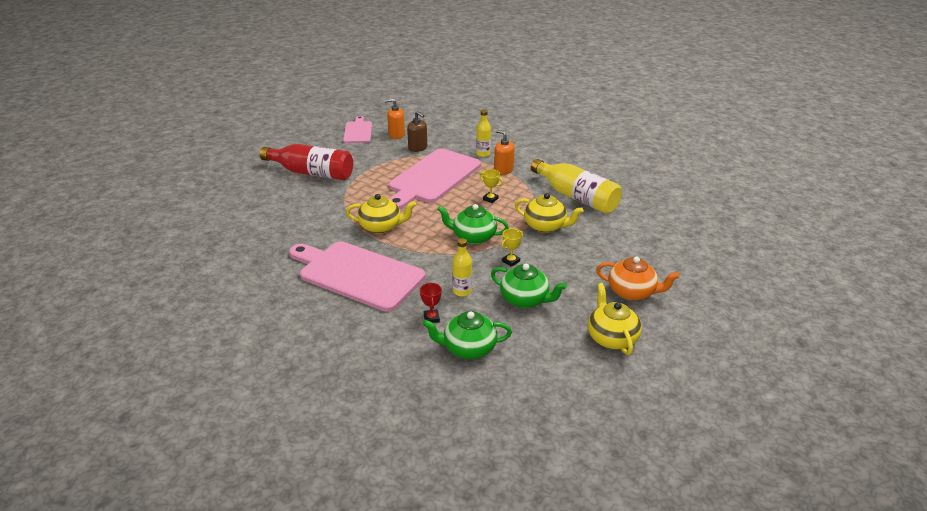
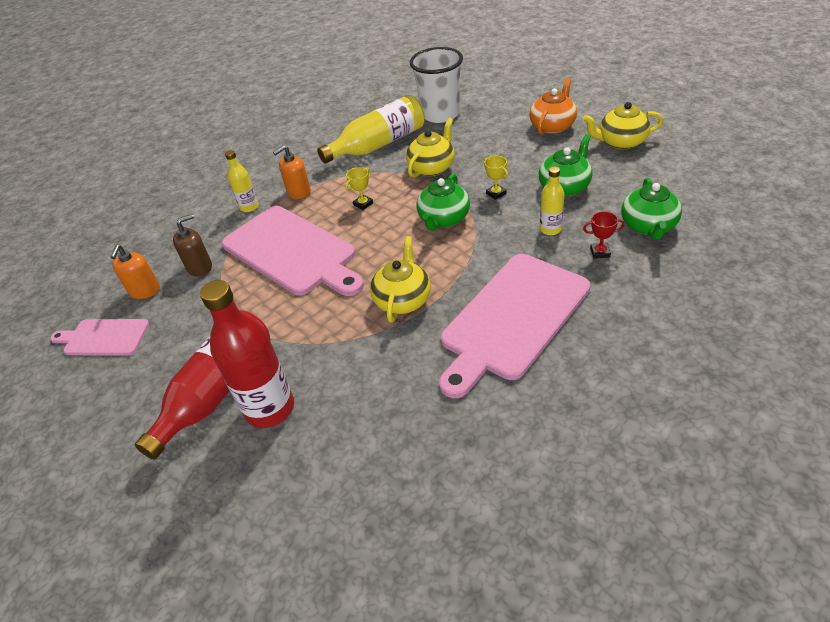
camera: 75 degrees left, 10 degrees up
none -> red bottle [200,280,294,428]
none -> white cup [410,47,463,123]

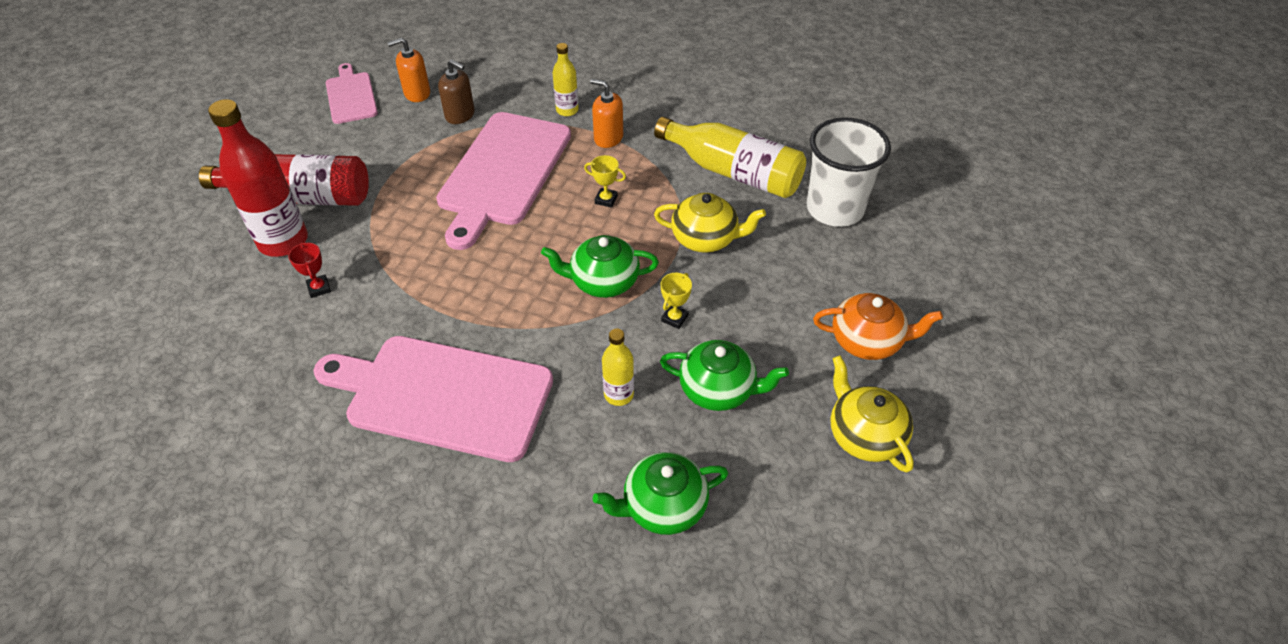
camera: 60 degrees right, 5 degrees up
yellow teapot [370,236,431,323] -> none
red trophy [583,211,625,259] -> red trophy moved to [288,243,331,298]

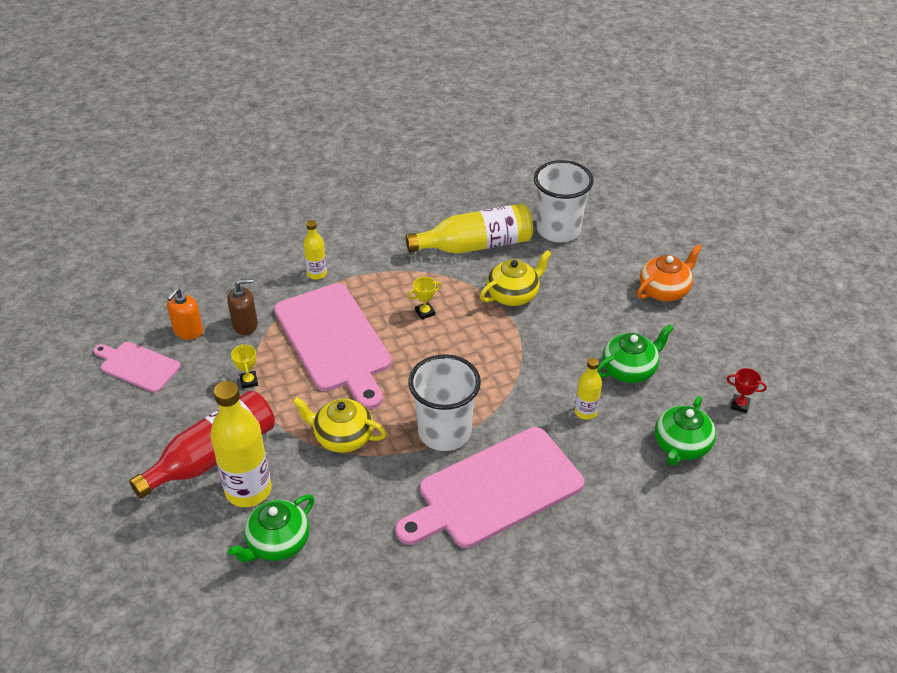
camera: 45 degrees left, 5 degrees down
red bottle [208,99,308,257] -> yellow bottle [210,381,272,507]
red trophy [288,243,331,298] -> red trophy moved to [727,368,767,413]
green teapot [541,235,659,298] -> green teapot moved to [228,494,314,562]
orange soap dispenser [590,79,623,148] -> none
yellow trophy [661,273,692,329] -> yellow trophy moved to [231,344,258,389]
yellow teapot [830,355,914,473] -> yellow teapot moved to [292,397,387,453]
none -> white cup [408,354,481,451]

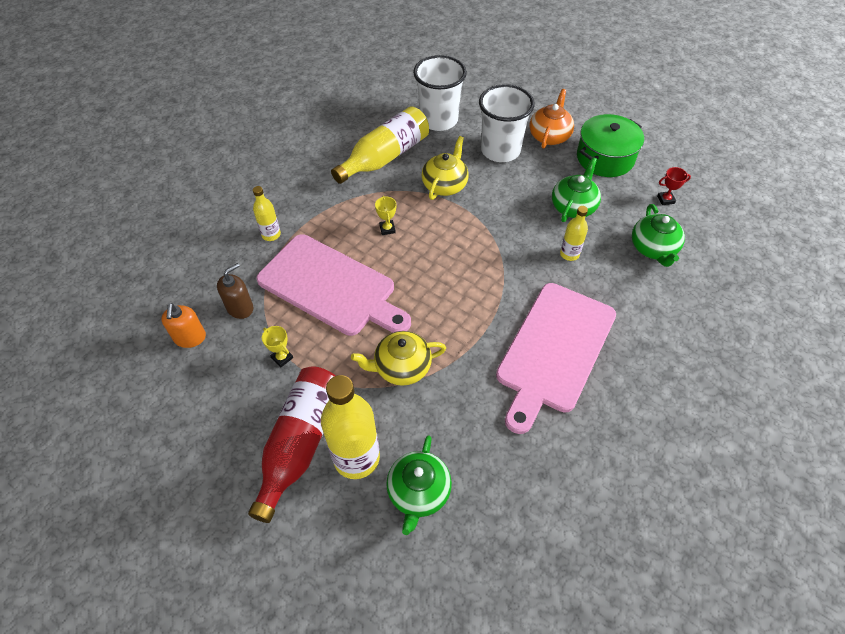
camera: 30 degrees left, 10 degrees up
pink cutting board [93,342,181,393] -> none
yellow trophy [408,277,441,320] -> yellow trophy turned 45 degrees counterclockwise [375,196,396,235]
white cup [408,354,481,451] -> white cup moved to [479,84,535,162]
none -> green pot [577,114,644,177]

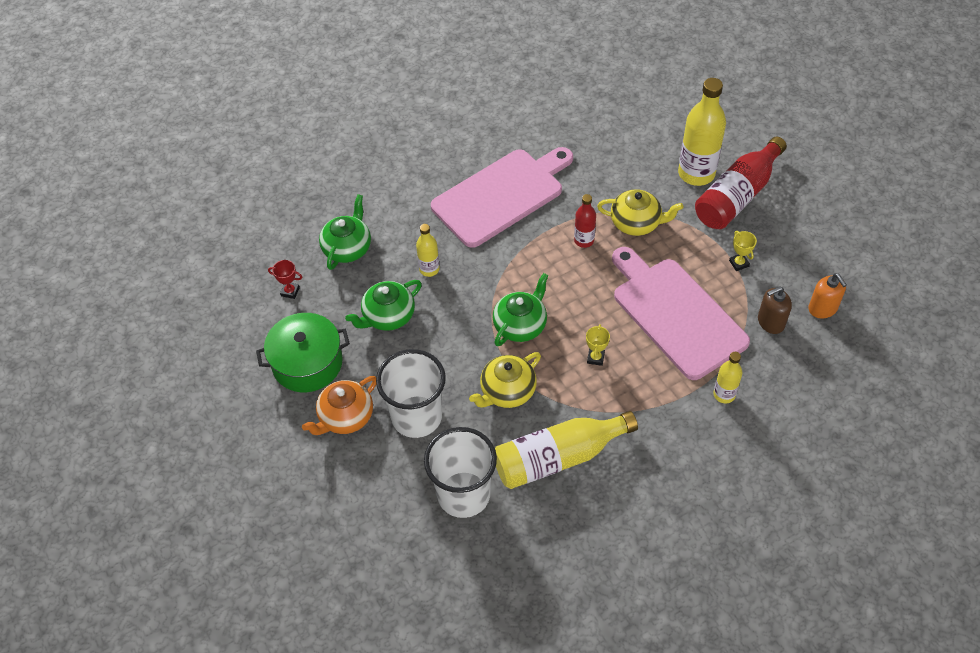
camera: 155 degrees left, 0 degrees up
orange soap dispenser [161,303,206,348] -> orange soap dispenser turned 135 degrees clockwise [808,273,847,319]
green teapot [386,435,452,535] -> green teapot moved to [493,273,549,346]
none -> red bottle [574,194,596,248]

